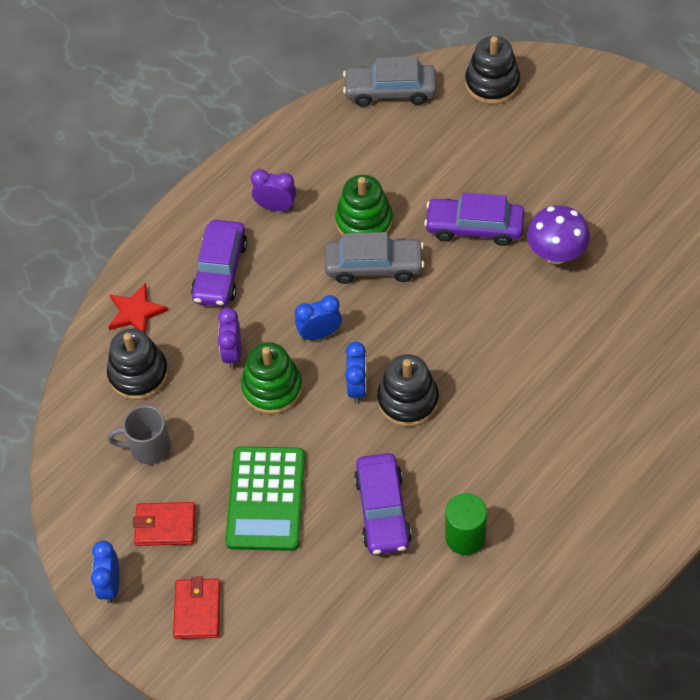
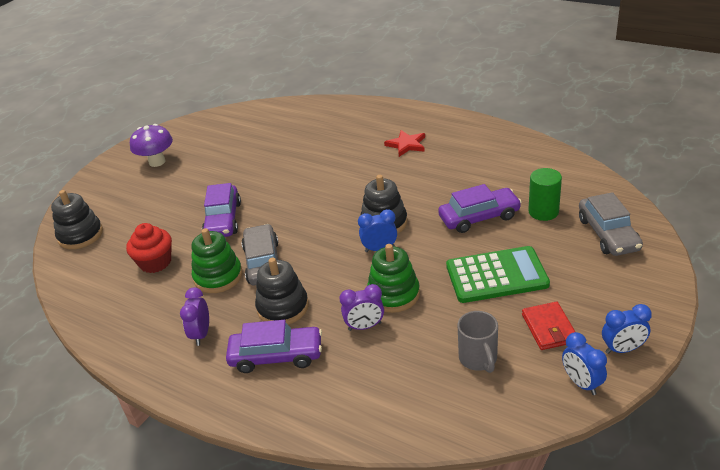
camera: 100 degrees left, 20 degrees down
black stacking toy [107,328,168,400] -> black stacking toy moved to [255,258,309,325]
red star [108,283,168,333] -> red star moved to [384,130,425,157]
red wallet [173,576,220,639] -> none
blue clock [295,295,342,340] -> blue clock moved to [562,332,607,395]
grey car [343,56,436,107] -> grey car moved to [579,192,643,256]
green cylinder [445,493,487,555] -> green cylinder moved to [528,168,562,221]
purple mushroom [527,205,590,264] -> purple mushroom moved to [130,124,173,167]
none -> red cupcake [126,223,172,273]

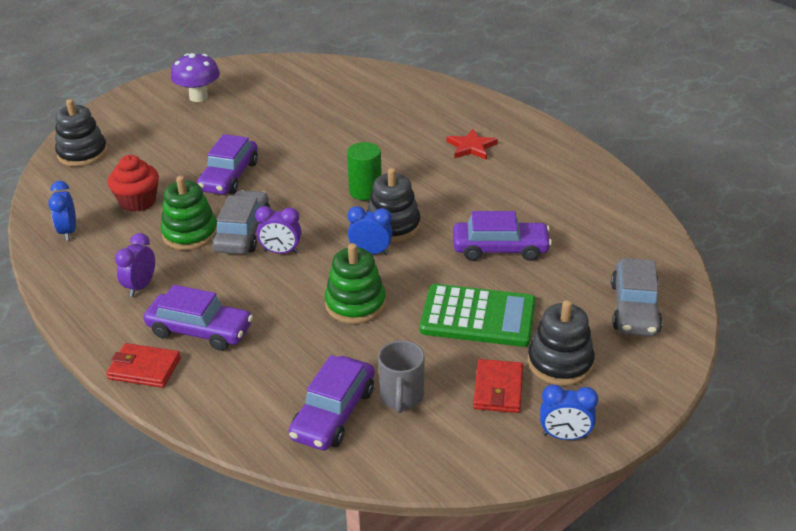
camera: 15 degrees right, 0 degrees up
black stacking toy [255,258,309,325] -> black stacking toy moved to [527,300,595,386]
purple clock [340,284,384,331] -> purple clock moved to [255,206,302,254]
green cylinder [528,168,562,221] -> green cylinder moved to [347,142,382,201]
blue clock [562,332,607,395] -> blue clock moved to [48,181,76,241]
none -> red wallet [106,343,181,388]
none -> purple car [289,355,375,450]

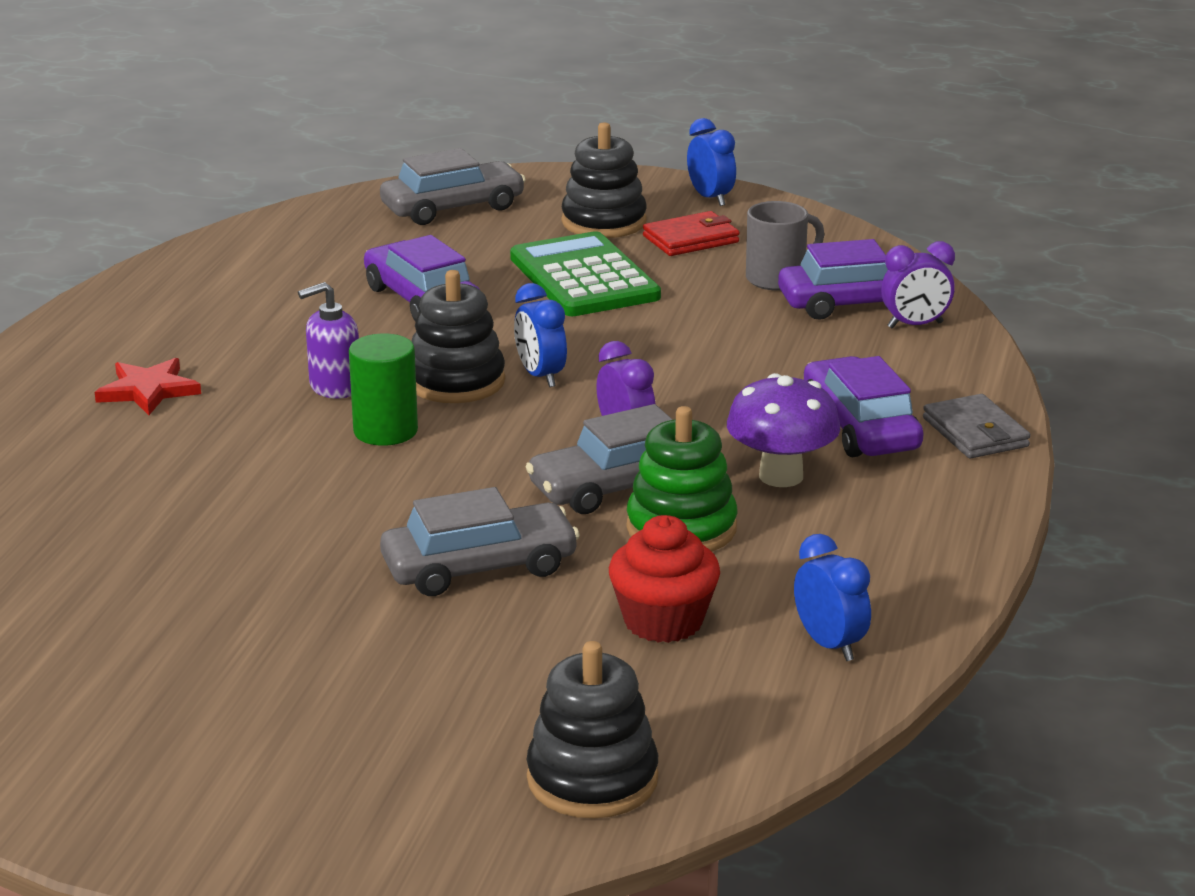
camera: 125 degrees left, 10 degrees down
blue clock [48,181,76,241] -> blue clock turned 75 degrees counterclockwise [794,534,871,661]
red wallet [106,343,181,388] -> grey wallet [923,394,1031,458]
purple clock [115,233,155,297] -> purple clock moved to [881,241,955,329]
purple mushroom [171,53,220,102] -> purple mushroom moved to [727,373,841,487]
purple car [197,134,258,195] -> grey car [380,487,580,596]
green stacking toy [325,243,386,324] -> none
none -> purple soap dispenser [298,282,359,399]

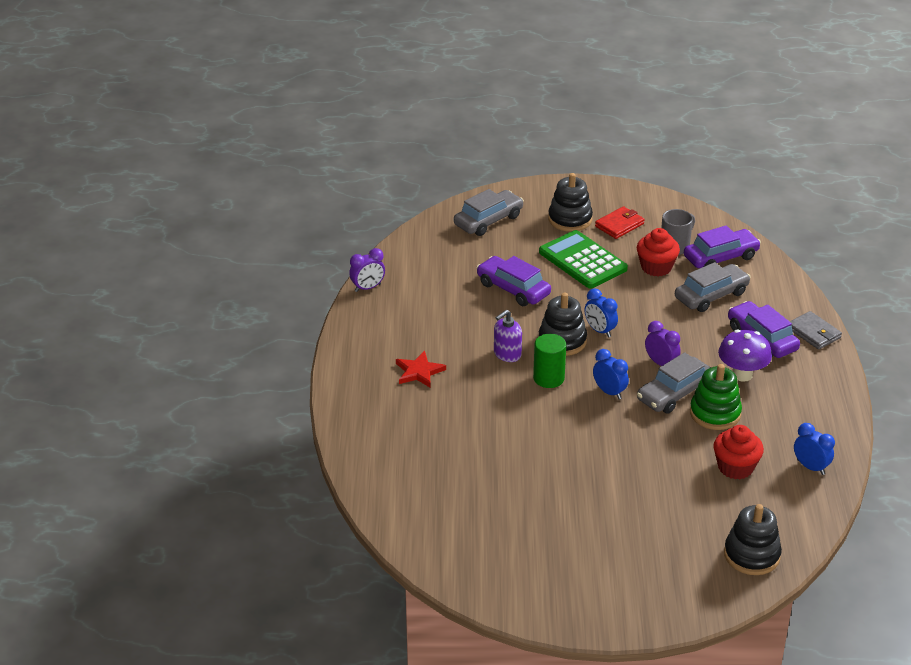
camera: 15 degrees left, 10 degrees up
grey car [380,487,580,596] -> grey car moved to [675,262,751,312]
blue clock [687,118,736,206] -> blue clock moved to [593,349,629,399]
purple clock [881,241,955,329] -> purple clock moved to [349,248,385,292]
none -> red cupcake [637,228,680,276]

